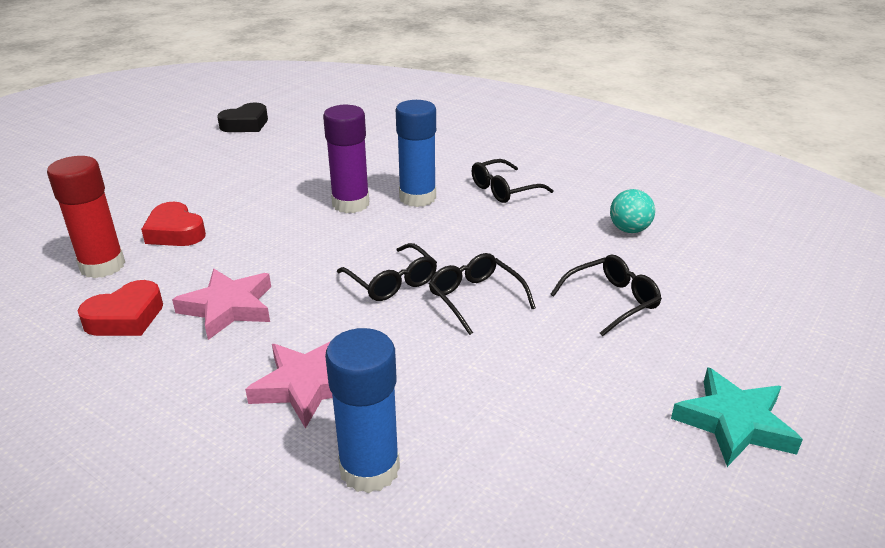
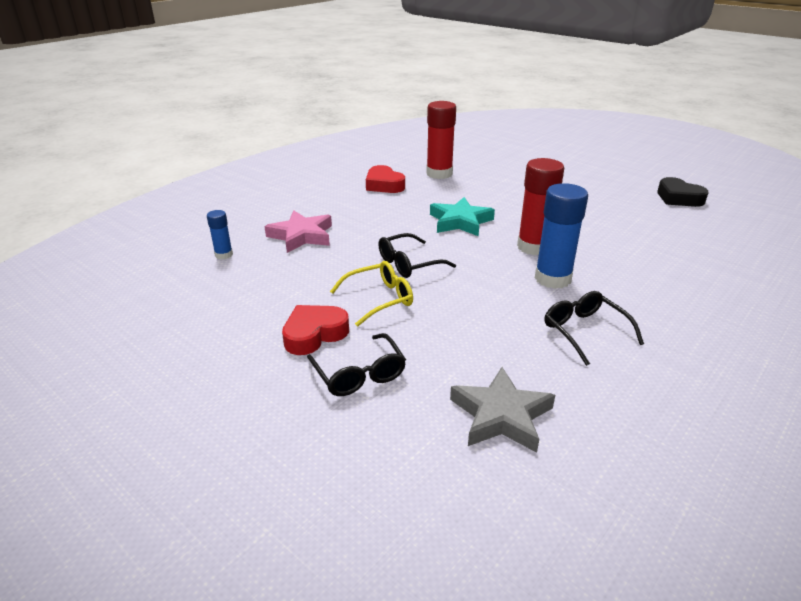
camera: 95 degrees right, 0 degrees up
red heart [141,202,206,246] -> red heart moved to [282,305,349,355]
pink star [172,269,271,340] -> none
purple glue stick [323,105,369,213] -> red glue stick [517,158,564,255]
blue glue stick [325,328,400,493] -> blue glue stick [207,210,233,260], size x0.51
black glasses [429,253,536,335] -> yellow glasses [330,261,413,327]
turquoise ball [610,189,655,233] -> grey star [450,367,555,453]
turquoise star [671,367,803,467] -> turquoise star moved to [430,197,495,236]

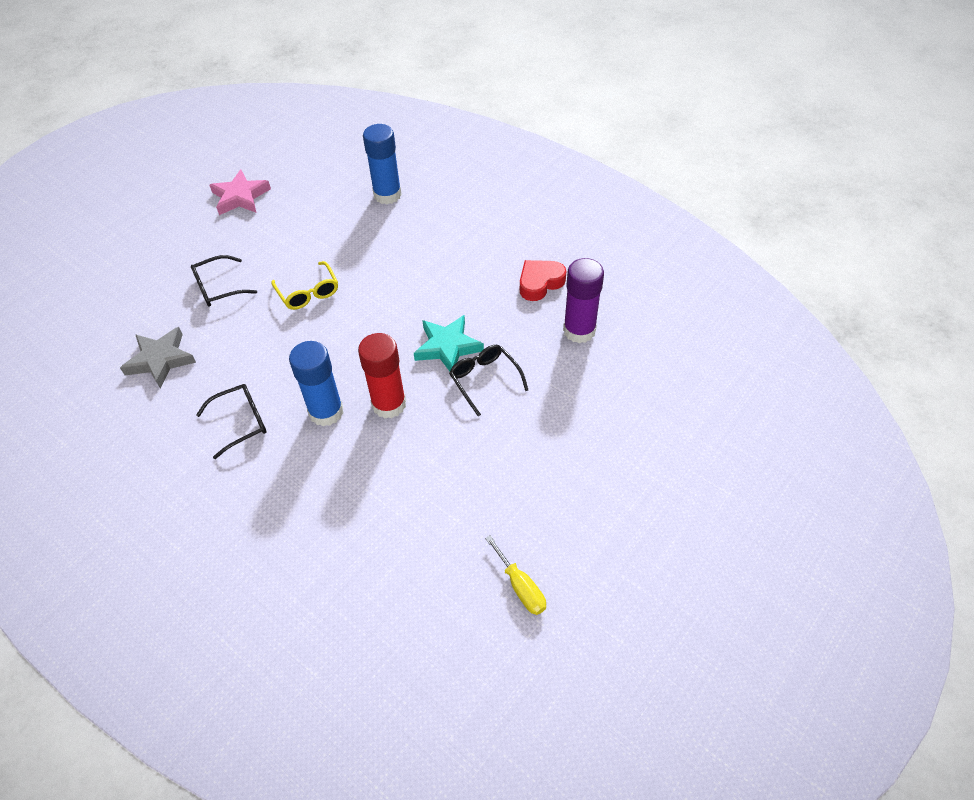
camera: 90 degrees right, 20 degrees up
blue glue stick [207,210,233,260] -> blue glue stick [363,124,402,205], size x1.94
pink star [264,210,332,253] -> pink star moved to [209,169,271,215]
red heart [282,305,349,355] -> none
black glasses [378,233,456,278] -> black glasses moved to [449,345,528,416]
red glue stick [426,101,456,179] -> purple glue stick [563,258,604,343]
black heart [657,177,709,207] -> yellow screwdriver [485,535,546,615]

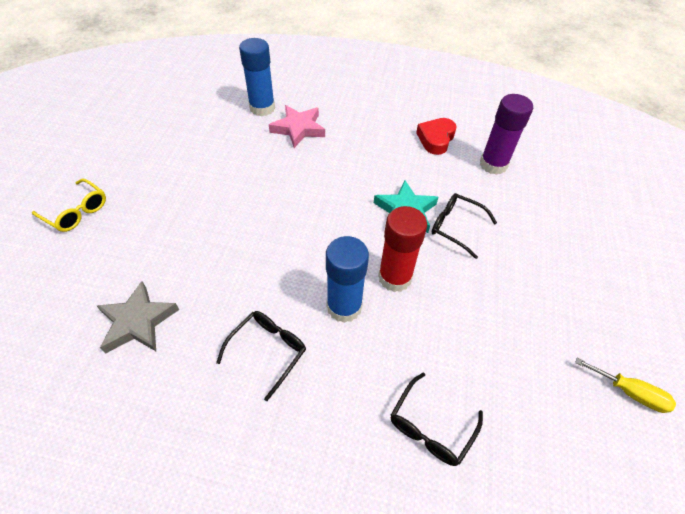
camera: 30 degrees left, 0 degrees up
black glasses [191,255,257,306] -> black glasses moved to [391,372,483,466]
pink star [209,169,271,215] -> pink star moved to [269,105,325,148]
yellow glasses [271,261,338,310] -> yellow glasses moved to [32,178,106,232]

